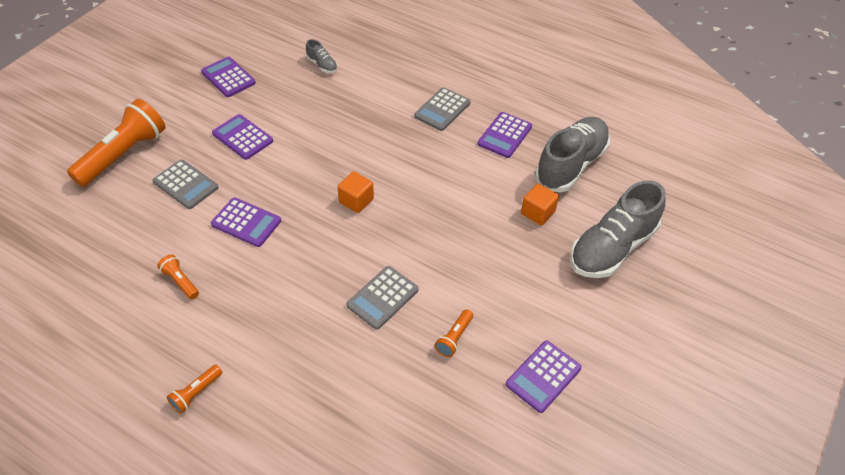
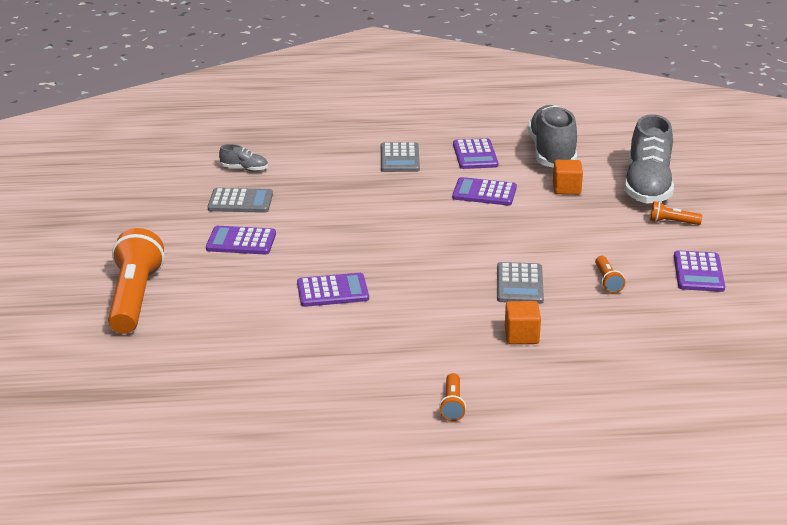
camera: 35 degrees left, 20 degrees down
grey calculator [153,160,219,209] -> grey calculator moved to [208,188,273,213]
orange flashlight [157,254,199,299] -> orange flashlight moved to [650,201,702,225]
purple calculator [201,57,256,97] -> purple calculator moved to [452,177,517,206]
orange cube [338,172,374,213] -> orange cube moved to [505,301,541,344]

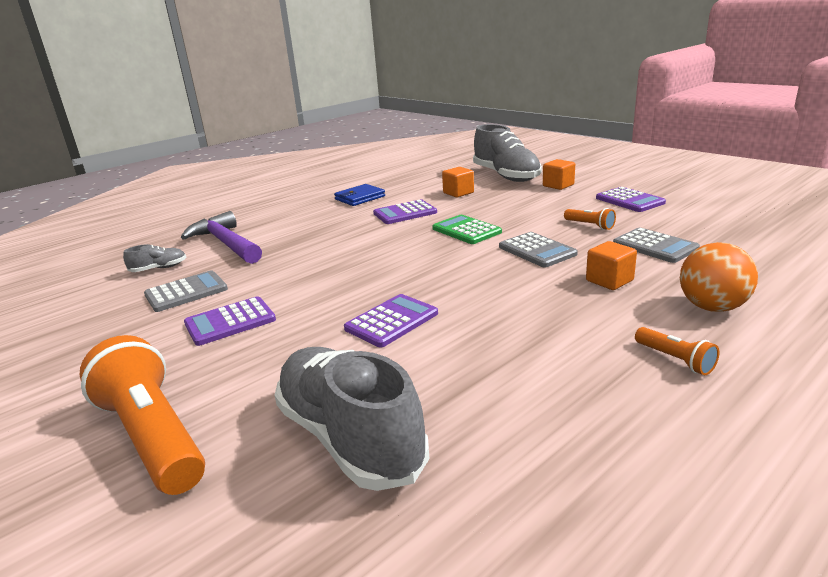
camera: 35 degrees left, 5 degrees down
grey calculator [381,142,420,172] -> grey calculator moved to [613,227,700,263]
purple calculator [453,138,498,169] -> blue wallet [334,184,385,206]
grey shoe [528,105,577,168] -> grey shoe moved to [274,347,429,491]
orange flashlight [650,201,702,225] -> orange cube [543,159,575,190]
none -> purple hammer [181,211,262,264]
none -> green calculator [432,215,502,244]
none -> orange ball [680,242,758,312]

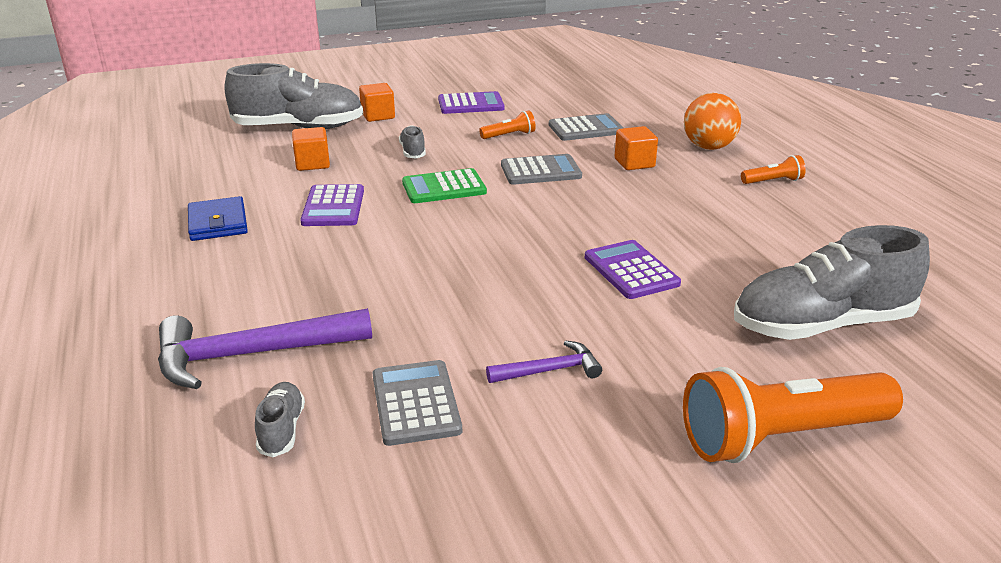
camera: 70 degrees left, 5 degrees up
purple calculator [184,296,276,346] -> purple hammer [486,340,602,383]
none -> grey shoe [399,125,426,159]

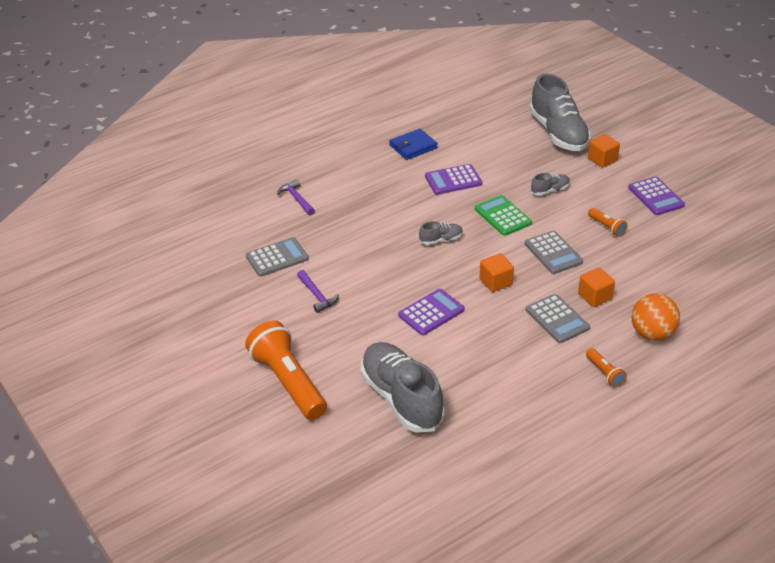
camera: 75 degrees right, 10 degrees up
purple hammer [158,308,372,389] -> purple hammer [277,179,315,216], size x0.52
grey shoe [255,382,305,457] -> grey shoe moved to [419,221,463,245]
orange cube [292,127,330,171] -> orange cube moved to [479,253,514,292]
grey calculator [549,113,624,141] -> grey calculator moved to [526,294,590,343]

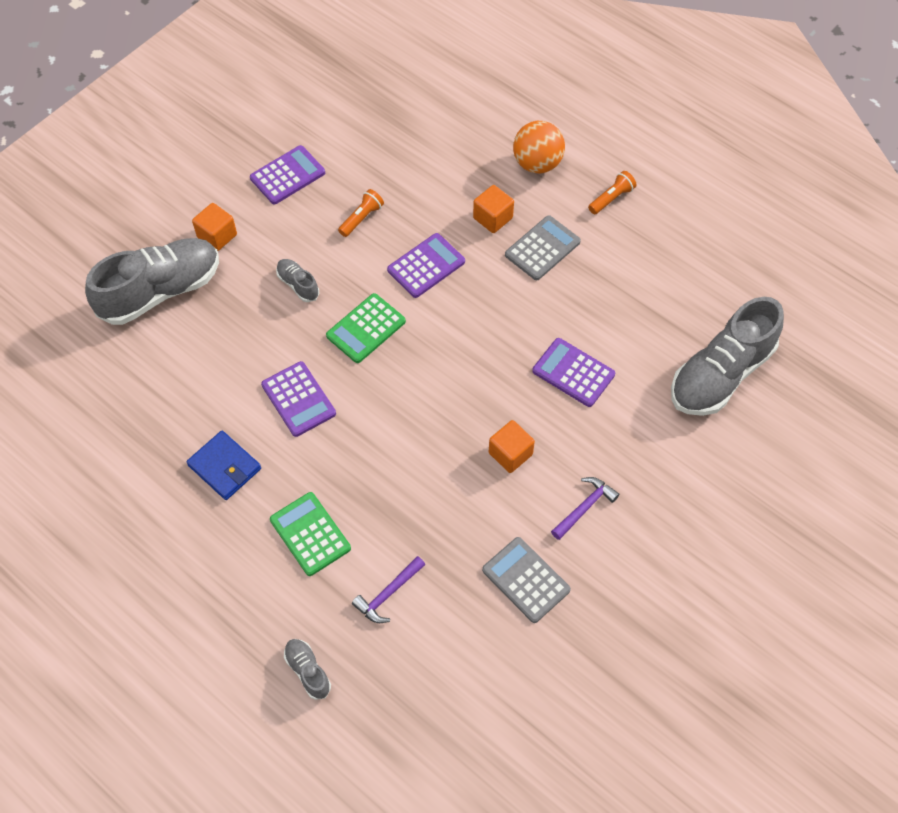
camera: 105 degrees left, 20 degrees up
orange flashlight [245,320,327,420] -> none
grey shoe [419,221,463,245] -> grey shoe moved to [284,639,331,700]
orange cube [479,253,514,292] -> orange cube moved to [489,420,535,473]
grey calculator [525,231,583,274] -> purple calculator [387,233,465,298]
none -> green calculator [270,492,351,576]

